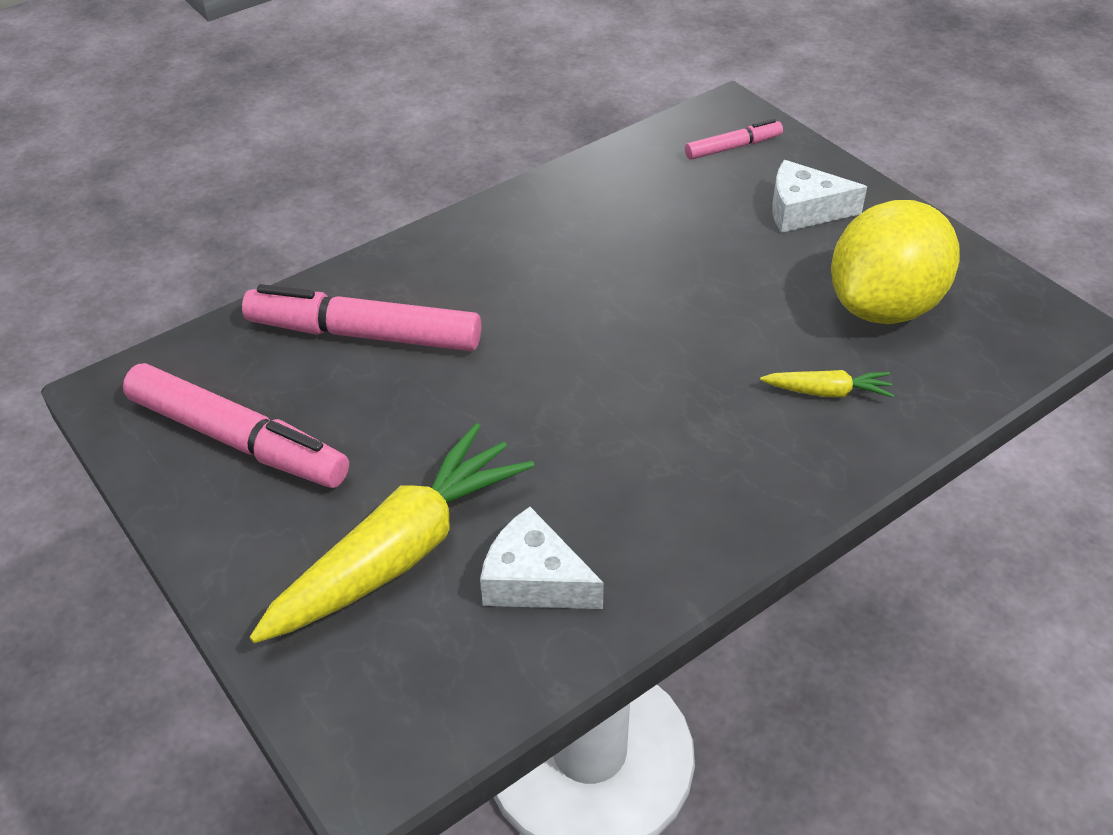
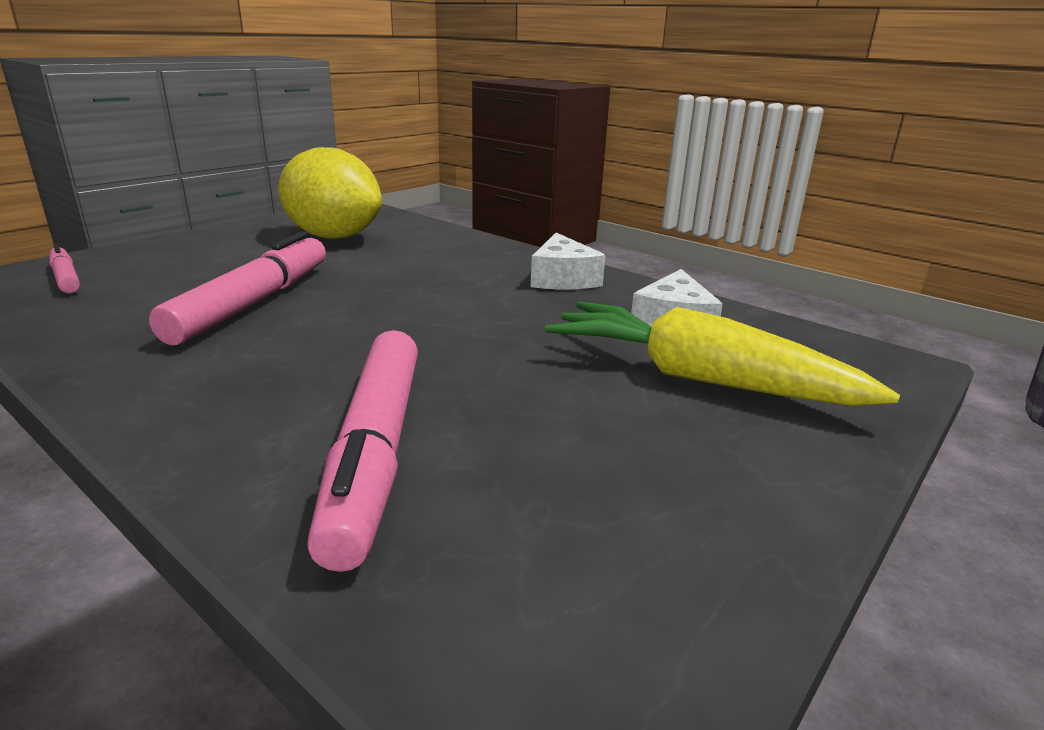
camera: 105 degrees left, 20 degrees down
pink marker [123,363,349,488] -> pink marker moved to [149,231,326,345]
yellow carrot [760,370,894,397] -> none
white cheese [772,160,867,233] -> white cheese moved to [531,233,605,290]

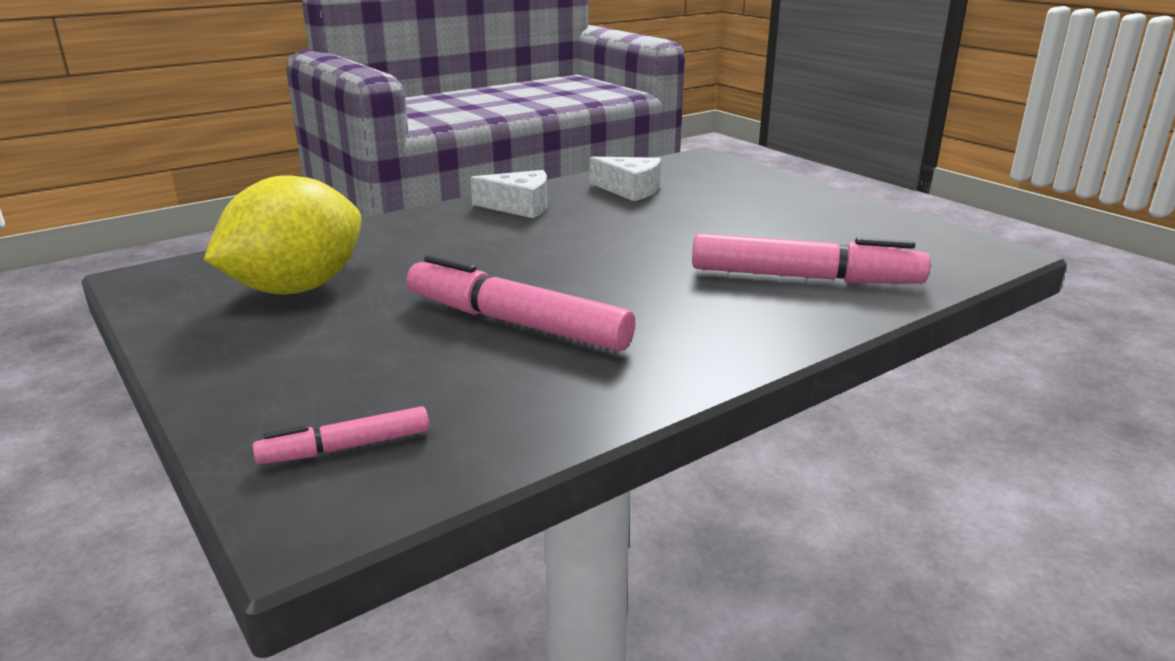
camera: 75 degrees left, 0 degrees up
yellow carrot [545,301,900,406] -> none

